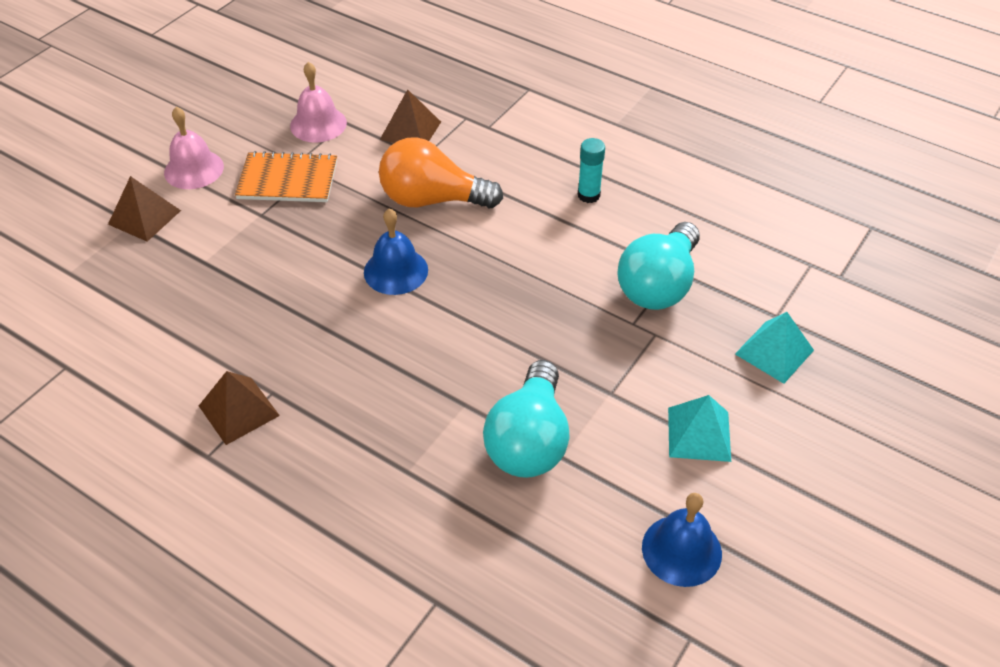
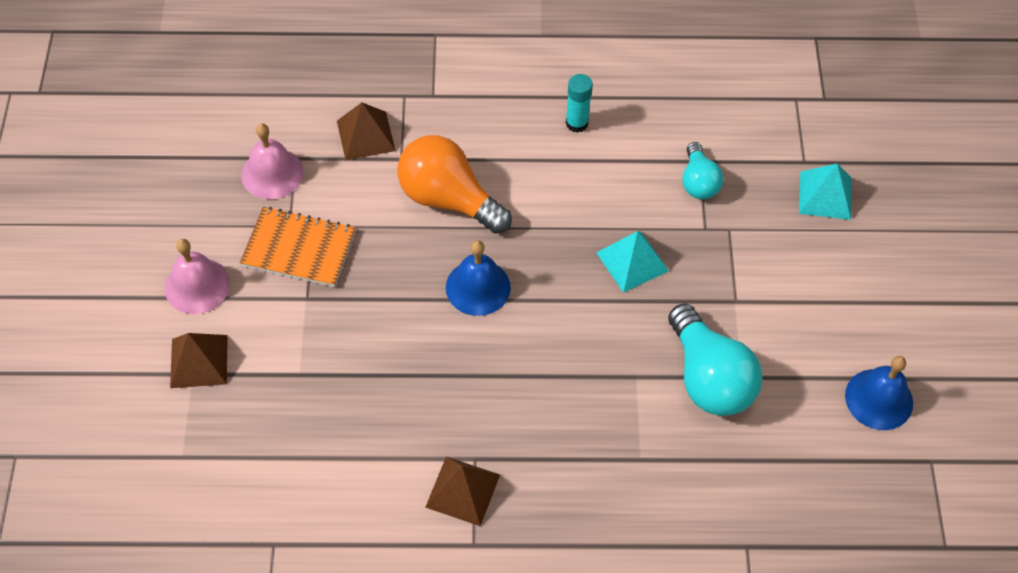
camera: 35 degrees left, 10 degrees up
orange notebook [235,151,337,202] -> orange notebook turned 45 degrees clockwise [240,207,356,287]
orange light bulb [379,137,503,208] -> orange light bulb turned 60 degrees clockwise [397,135,512,234]
turquoise light bulb [617,222,700,310] -> turquoise light bulb [682,142,723,199], size x0.58
turquoise pyramid [668,395,731,462] -> turquoise pyramid moved to [596,231,669,293]

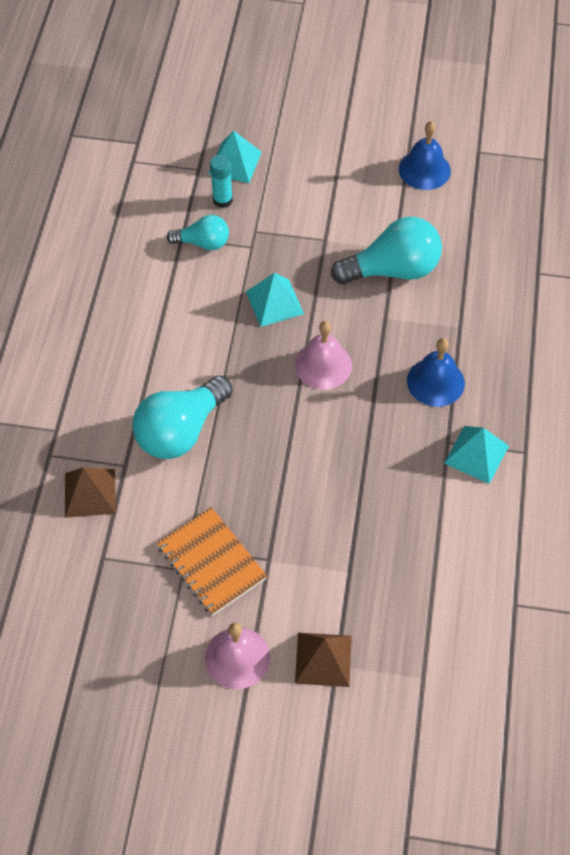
camera: 80 degrees left, 0 degrees up
orange notebook [240,207,356,287] -> orange notebook turned 60 degrees counterclockwise [157,507,267,616]
pink bell [241,123,304,199] -> pink bell moved to [295,321,352,390]
orange light bulb [397,135,512,234] -> turquoise light bulb [132,375,232,459]
brown pyramid [425,457,500,526] -> turquoise pyramid [444,426,509,484]
blue bell [446,240,511,316] -> blue bell moved to [407,338,465,407]
turquoise glue stick [566,74,593,133] -> turquoise glue stick moved to [210,154,233,208]

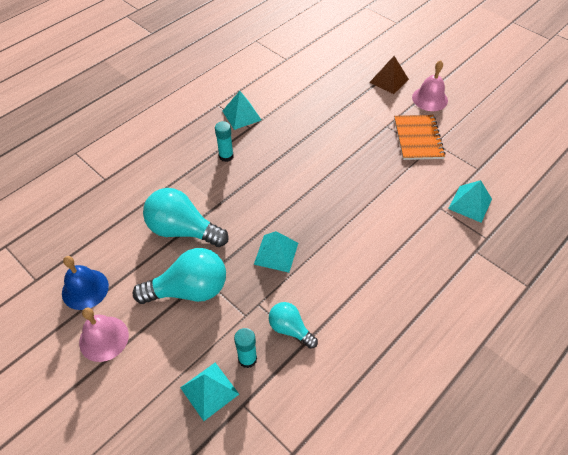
camera: 145 degrees left, 5 degrees down
brown pyramid [65,467,116,518] -> turquoise pyramid [448,180,492,223]
turquoise light bulb [132,375,232,459] -> turquoise light bulb moved to [132,248,226,304]
pink bell [295,321,352,390] -> pink bell moved to [79,308,129,362]
blue bell [407,338,465,407] -> turquoise glue stick [215,121,234,162]

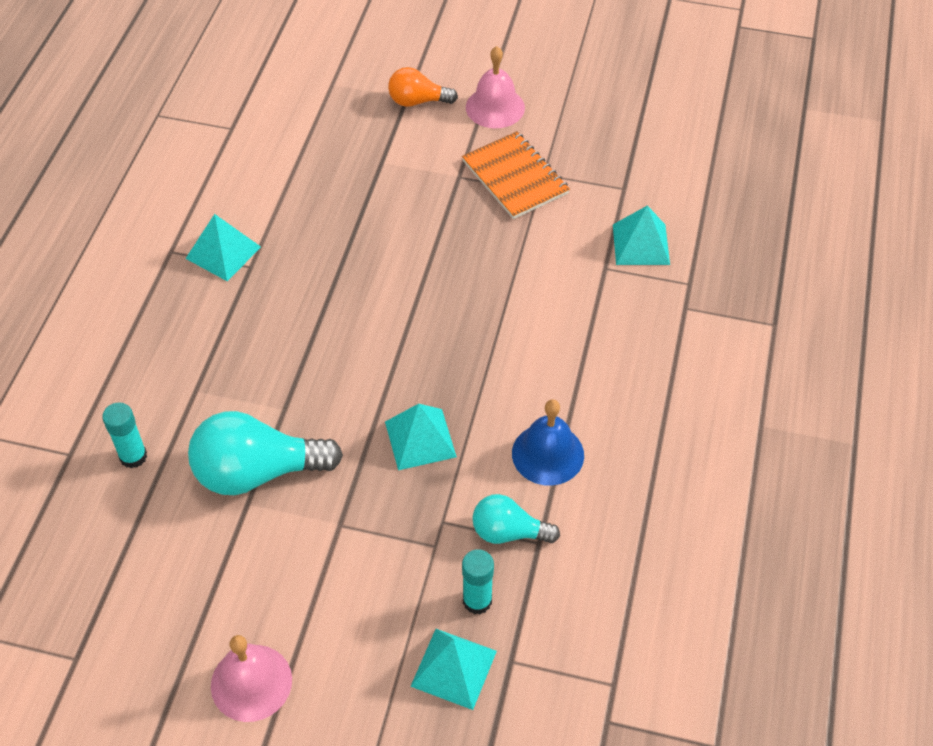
camera: 30 degrees left, 0 degrees up
blue bell [62,256,109,310] -> blue bell moved to [512,399,584,486]
turquoise light bulb [132,248,226,304] -> none
turquoise glue stick [215,121,234,162] -> turquoise glue stick moved to [102,402,147,468]
brown pyramid [370,56,409,94] -> orange light bulb [388,67,458,107]

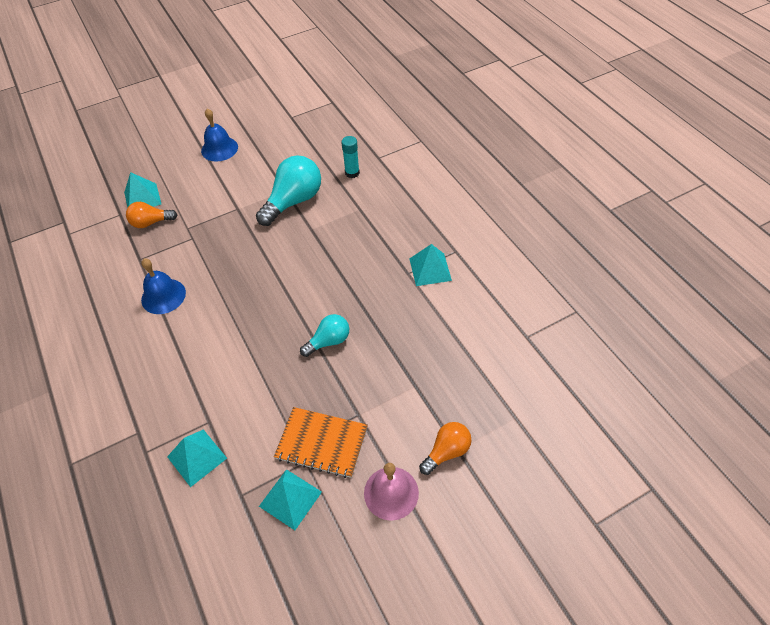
camera: 140 degrees right, 0 degrees up
pink bell [211,635,292,722] -> blue bell [201,108,238,162]
turquoise pyramid [385,404,457,470] -> turquoise pyramid moved to [259,469,322,530]
turquoise glue stick [462,549,494,614] -> orange light bulb [126,202,177,228]
turquoise light bulb [472,494,560,544] -> turquoise light bulb moved to [300,314,349,357]

